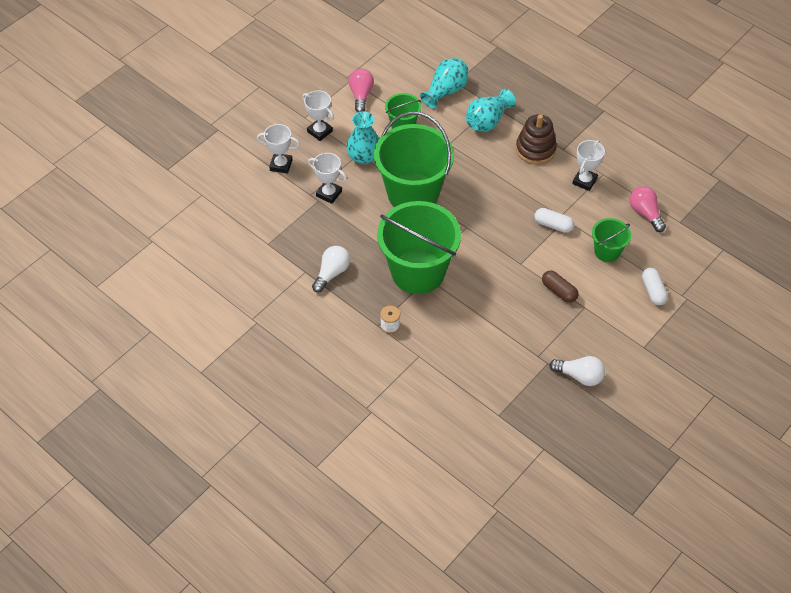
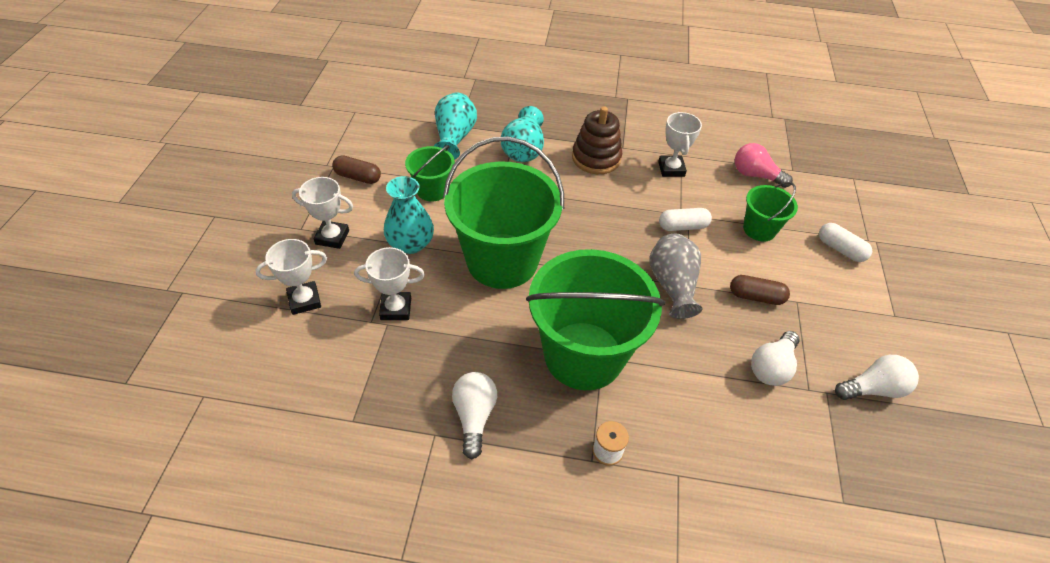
camera: 35 degrees left, 5 degrees down
pink light bulb [349,68,374,112] -> brown capsule [332,155,381,184]
none -> grey vase [650,234,703,319]
none -> white light bulb [751,331,800,386]

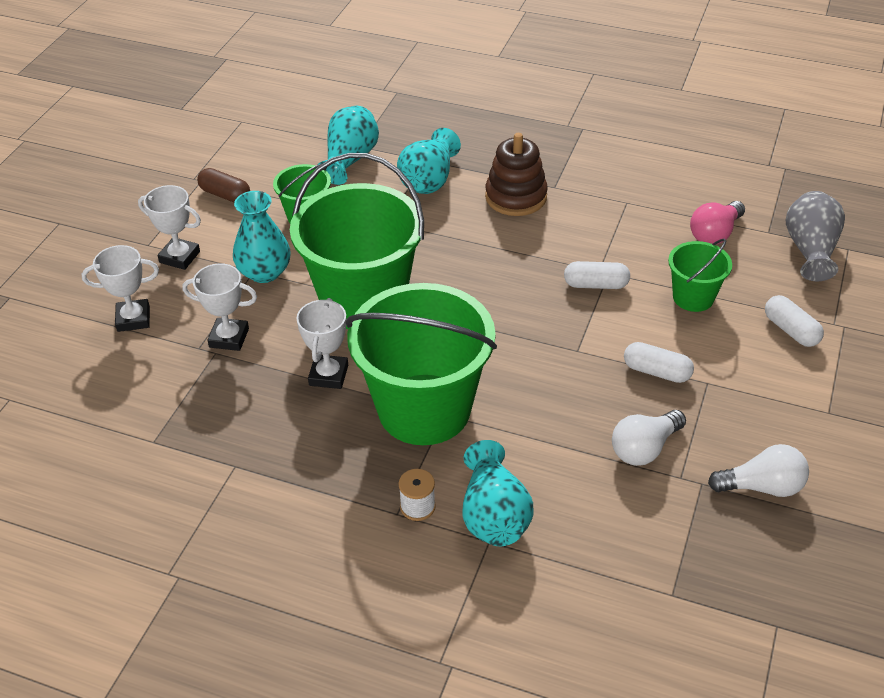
camera: 15 degrees right, 5 degrees down
white light bulb [452,372,497,459] -> none
grey vase [650,234,703,319] -> grey vase moved to [786,191,845,282]
white trophy [658,112,702,177] -> white trophy moved to [296,298,348,389]
brown capsule [730,275,790,305] -> white capsule [624,342,694,383]
pink light bulb [735,143,793,188] -> pink light bulb turned 90 degrees counterclockwise [690,201,745,245]
none -> turquoise vase [462,440,533,546]

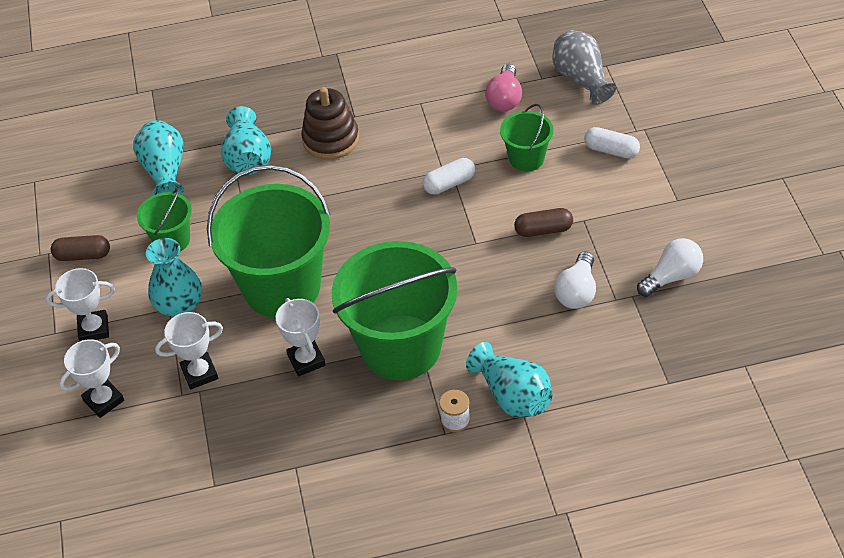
camera: 30 degrees left, 5 degrees up
white capsule [624,342,694,383] -> brown capsule [514,208,573,237]

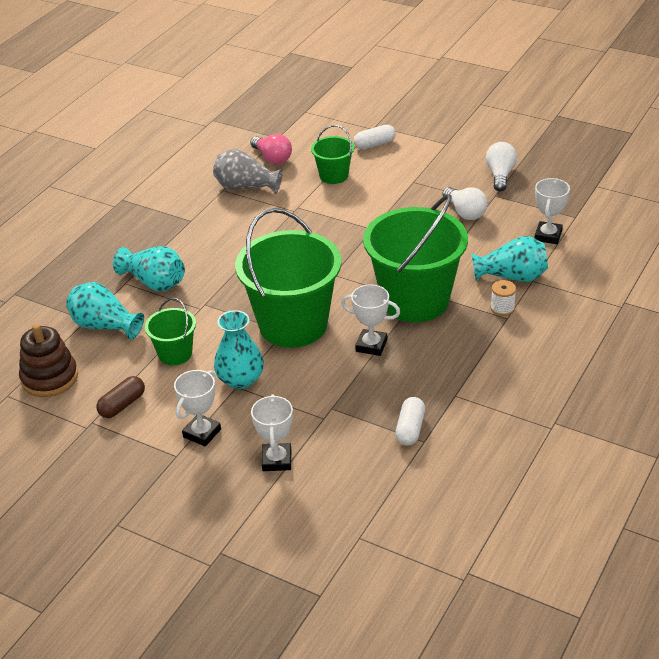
camera: 50 degrees left, 10 degrees down
white trophy [155,312,223,390] -> white trophy moved to [535,178,570,244]
brown stacking toy [301,87,359,160] -> brown stacking toy moved to [19,324,78,397]
white capsule [422,158,475,194] -> white capsule moved to [395,397,425,445]
brown capsule [514,208,573,237] -> none
grey vase [552,30,616,105] -> grey vase moved to [213,149,283,194]

